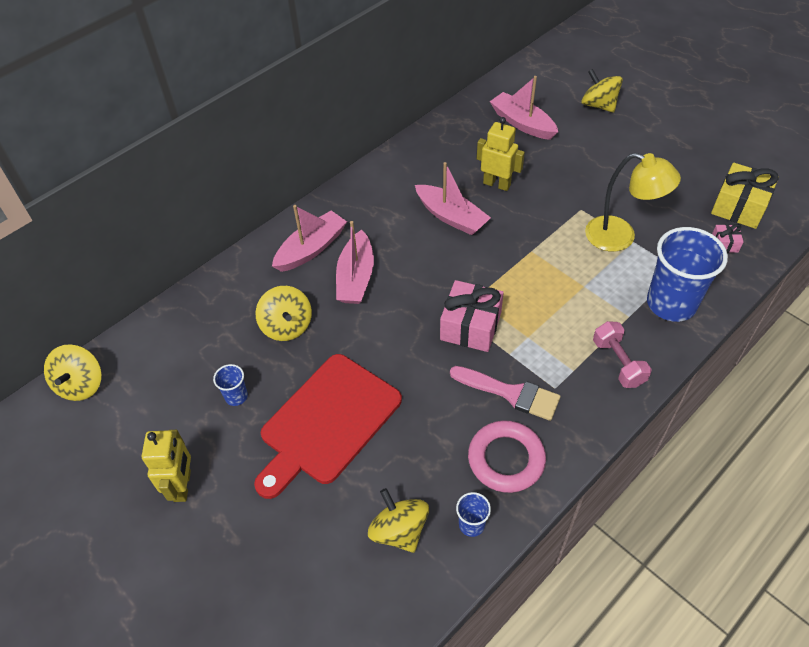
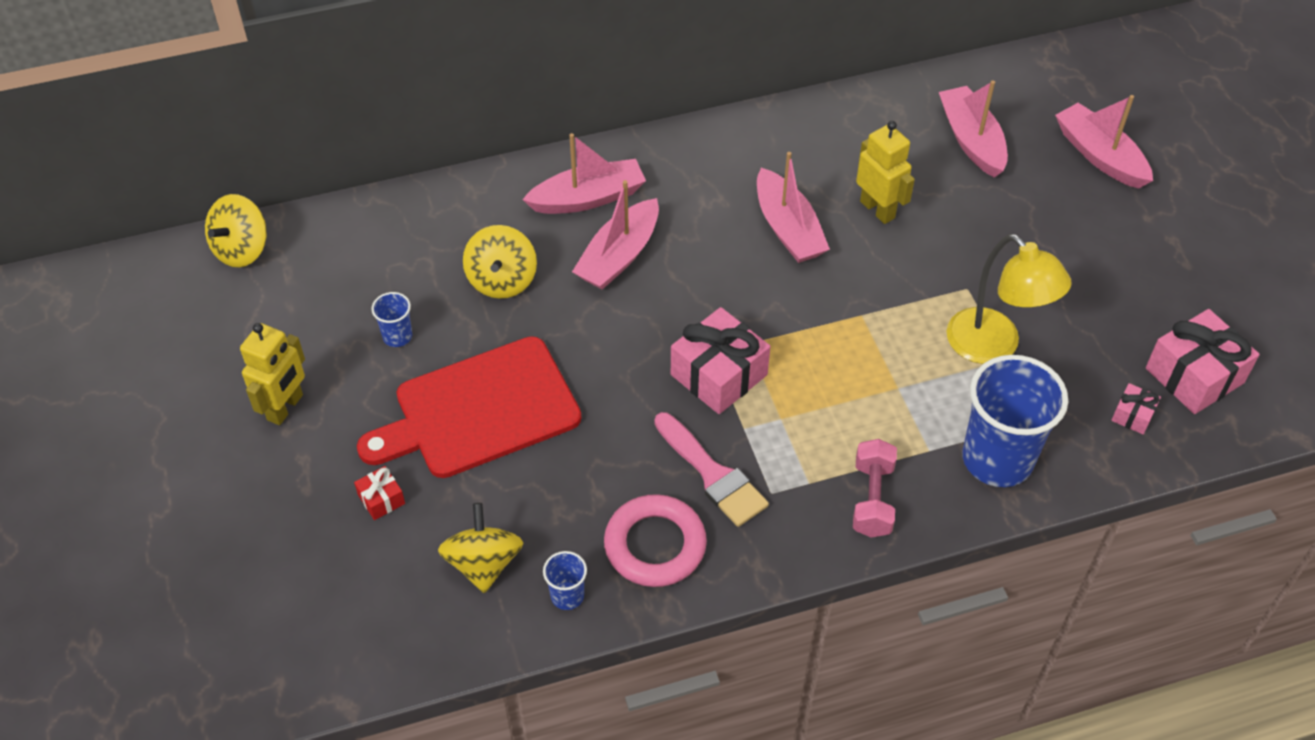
camera: 25 degrees right, 0 degrees up
yellow spinning top [582,69,623,113] -> pink boat [1055,95,1153,189]
yellow gift [711,163,779,229] -> pink gift [1146,309,1260,414]
none -> red gift [354,466,405,520]

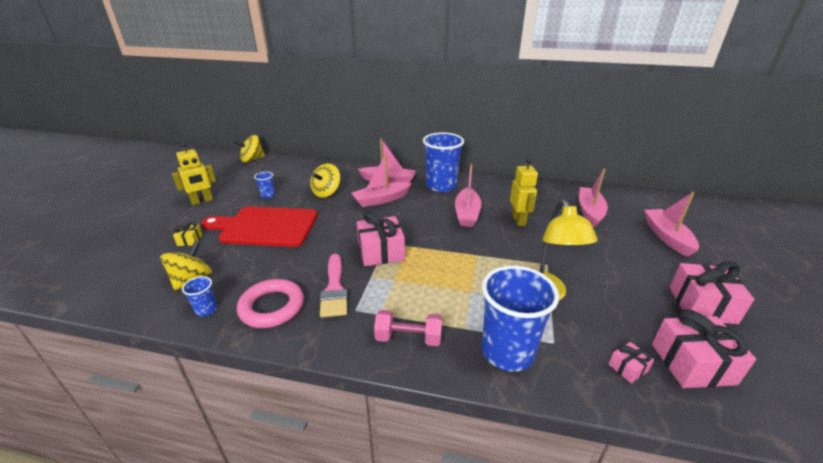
camera: 30 degrees right, 20 degrees down
red gift [354,466,405,520] -> yellow gift [173,222,202,246]
pink dumbbell [853,439,897,538] -> pink dumbbell turned 60 degrees clockwise [374,310,442,346]
none -> blue cup [423,132,464,192]
none -> pink gift [669,261,754,324]

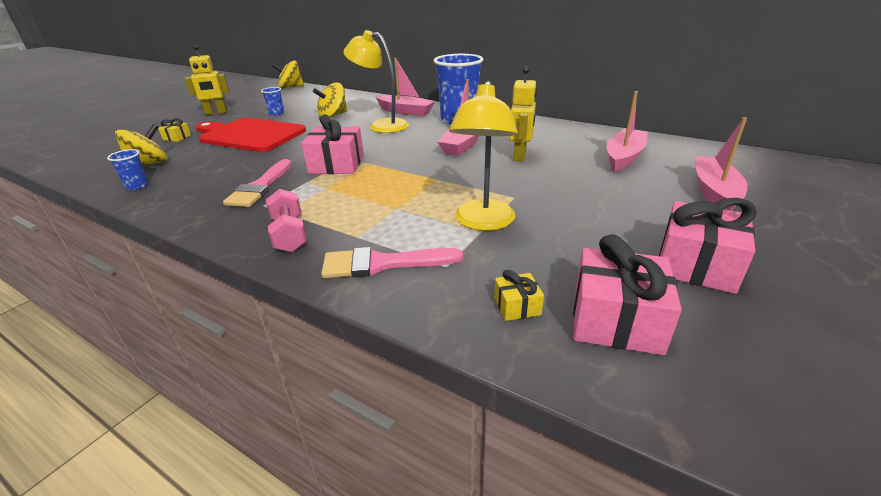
camera: 20 degrees right, 0 degrees up
pink ring [237,279,304,328] -> none
pink boat [351,154,412,207] -> yellow lamp [343,30,409,133]
pink dumbbell [374,310,442,346] -> pink dumbbell turned 45 degrees clockwise [266,189,307,252]
blue cup [482,265,559,372] -> pink brush [321,247,463,278]
pink gift [609,342,654,383] -> yellow gift [494,270,544,321]

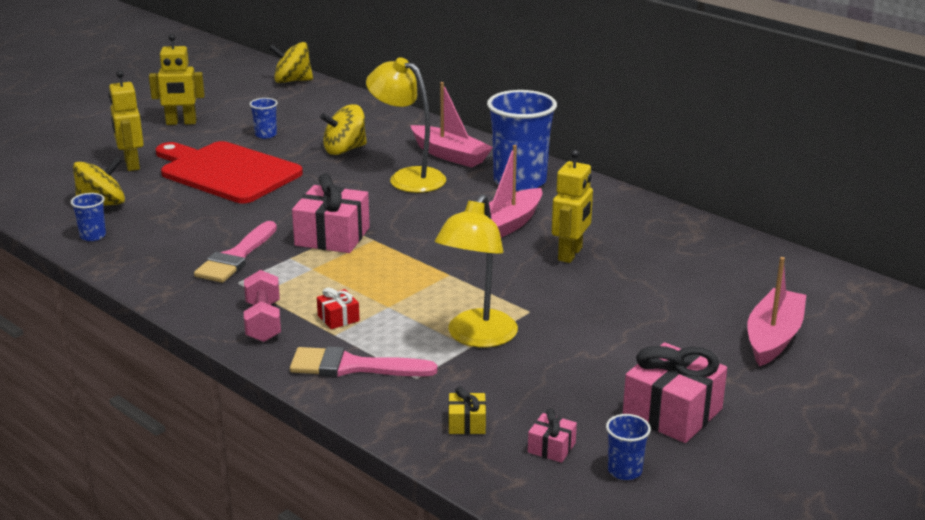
camera: 10 degrees right, 5 degrees down
yellow gift [158,118,191,142] -> yellow robot [109,70,144,171]
pink gift [573,234,682,355] -> pink gift [528,409,577,463], size x0.48
pink boat [607,91,648,172] -> none
none -> red gift [317,288,360,329]
none -> blue cup [606,414,651,480]

